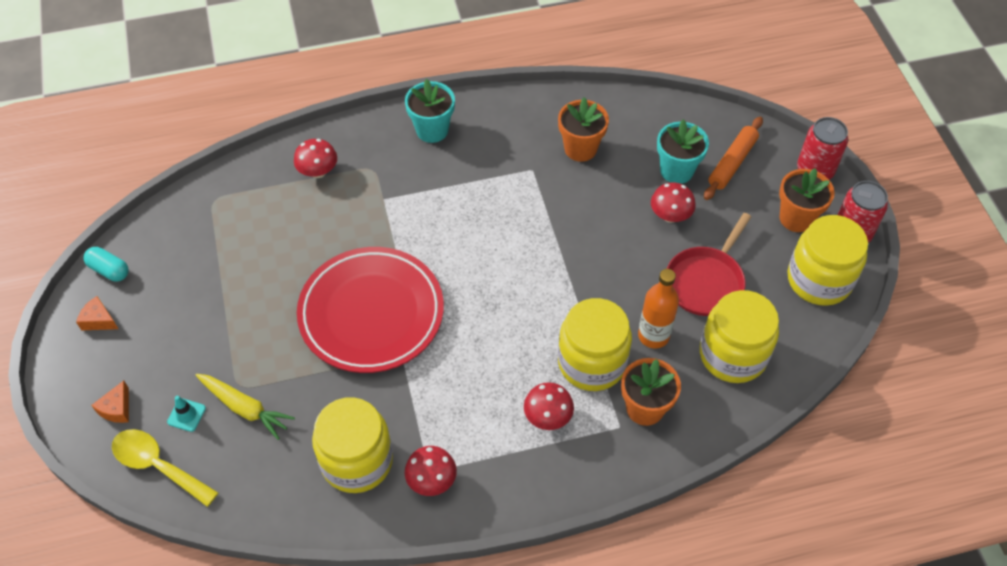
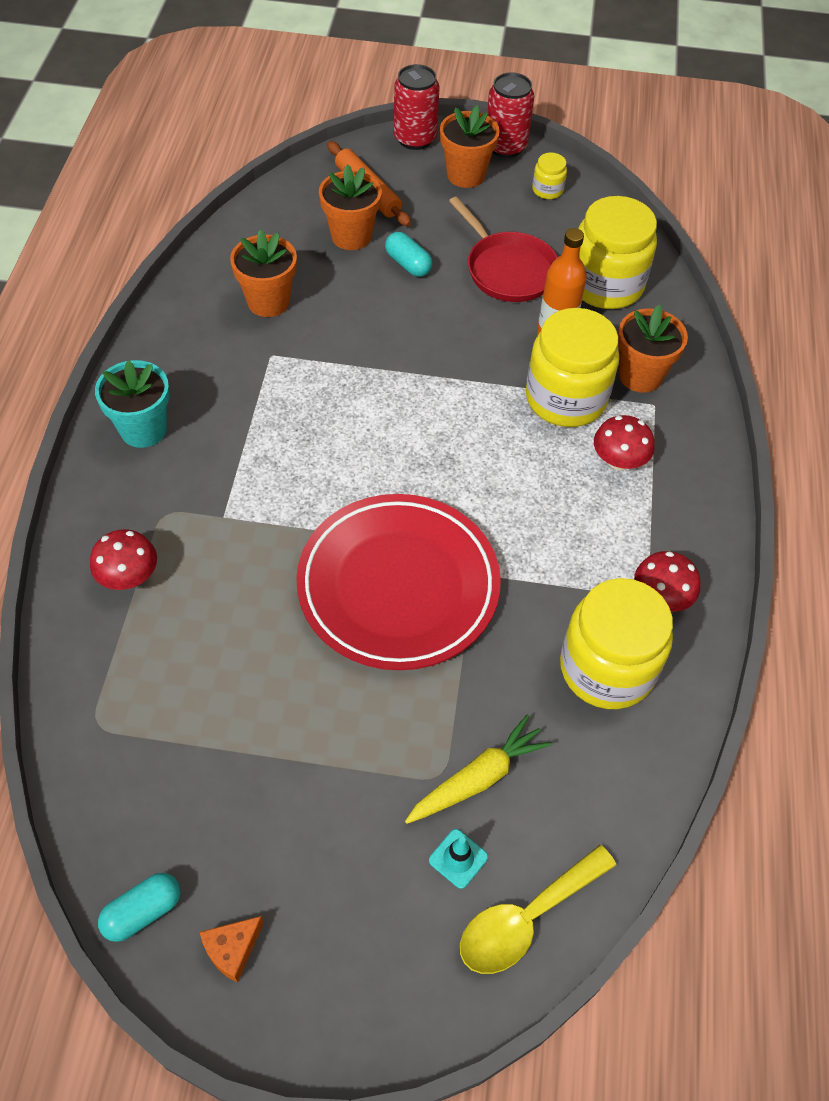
camera: 70 degrees left, 0 degrees up
orange cheese [91,381,129,423] -> none
red mushroom [651,182,696,223] -> turquoise capsule [385,232,432,277]
turquoise flower pot [657,119,709,184] -> orange flower pot [319,164,382,250]
yellow jar [787,215,868,306] -> yellow jar [532,152,567,199], size x0.44

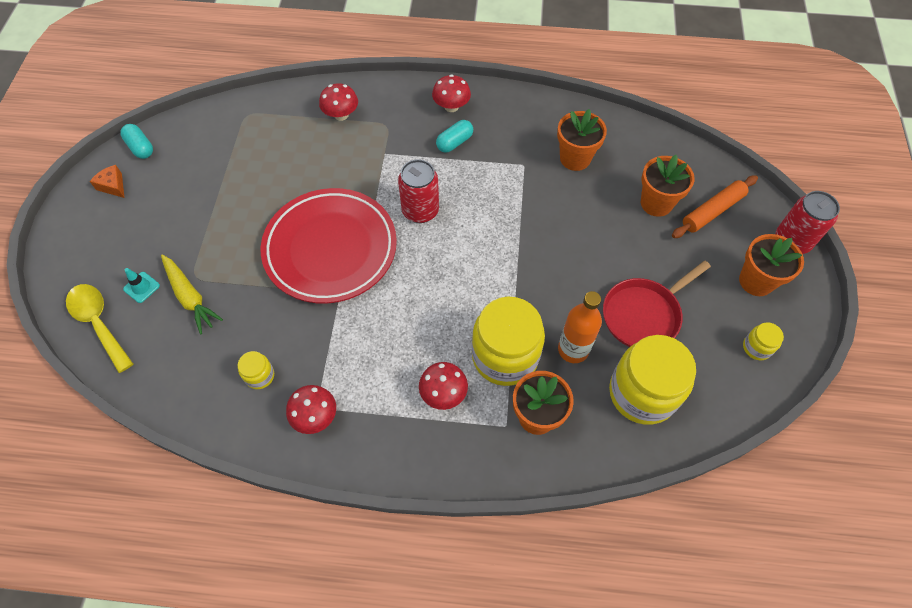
camera: 90 degrees right, 5 degrees up
turquoise flower pot [95,360,170,448] -> red mushroom [432,74,471,112]
turquoise capsule [385,232,432,277] -> turquoise capsule moved to [436,120,473,153]
red can [487,72,534,158] -> red can moved to [398,159,439,223]
yellow jar [560,578,673,709] -> yellow jar [238,351,274,389], size x0.44

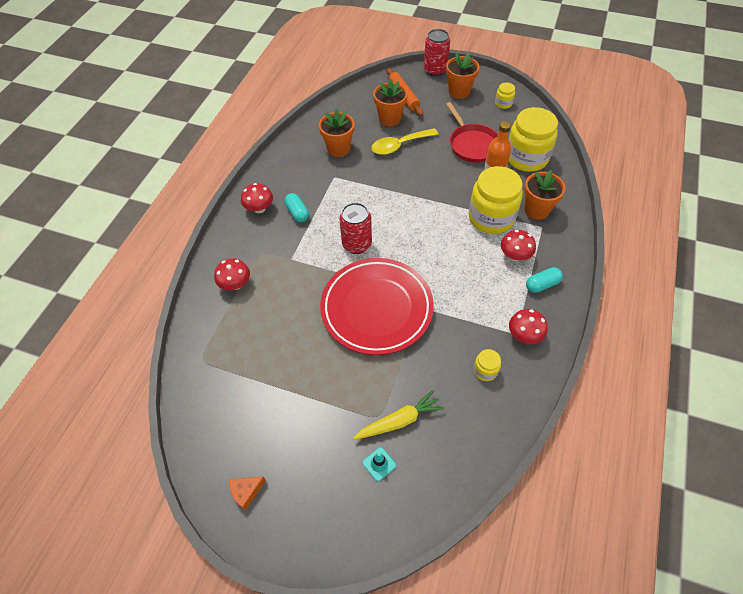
camera: 75 degrees left, 5 degrees down
yellow spoon [66,284,133,373] -> yellow spoon moved to [371,128,439,155]
turquoise capsule [120,124,153,159] -> turquoise capsule moved to [526,267,563,293]

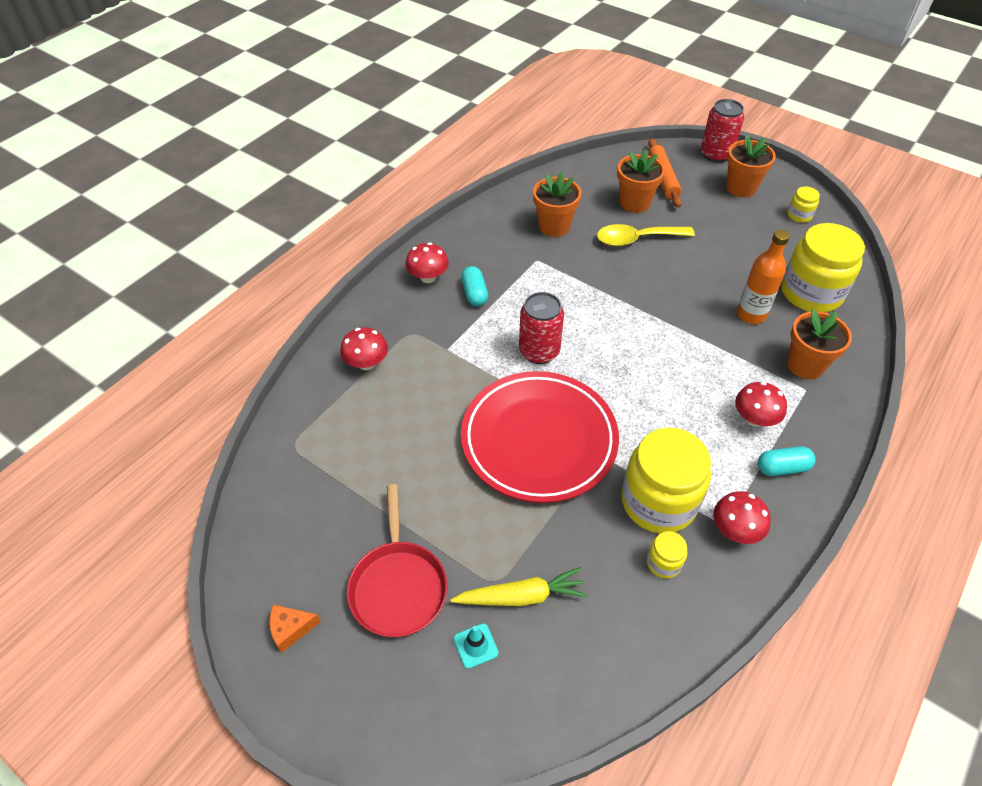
camera: 15 degrees right, 5 degrees down
red pan [446,102,498,163] -> red pan moved to [347,484,447,637]
yellow jar [469,166,523,234] -> yellow jar moved to [621,428,711,533]

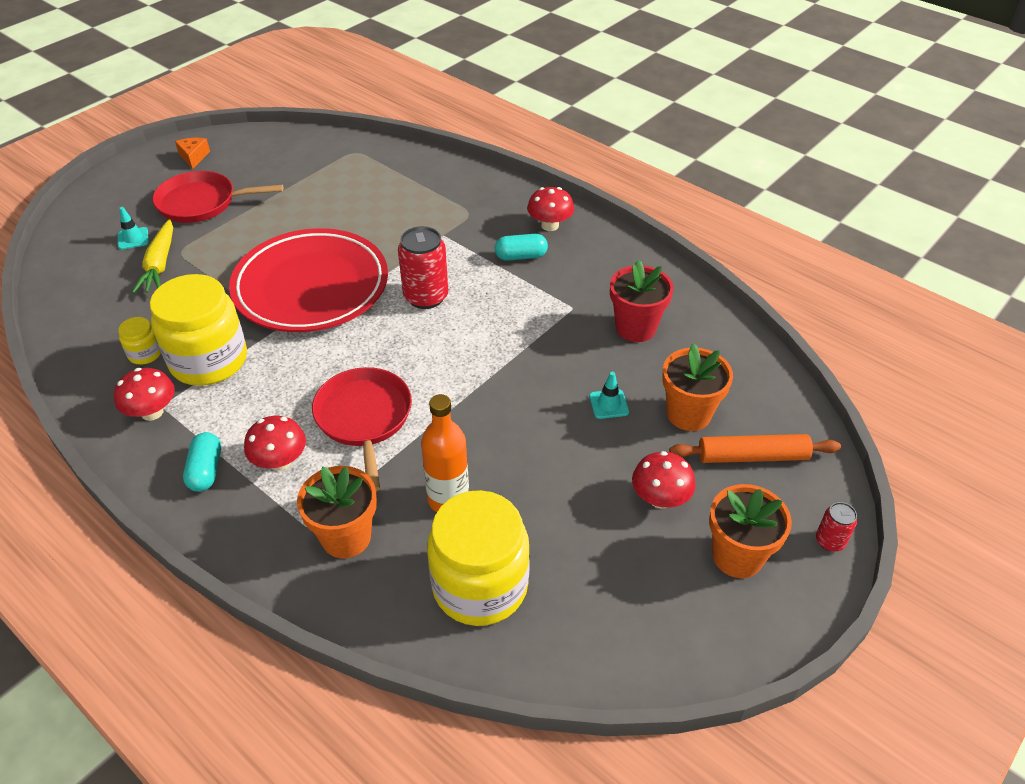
camera: 95 degrees right, 5 degrees down
red mushroom [340,327,388,370] -> red mushroom moved to [632,451,696,509]
orange flower pot [533,172,581,237] -> red flower pot [610,260,674,342]
yellow spoon [597,224,695,246] -> turquoise traffic cone [589,372,629,419]
red can [701,99,744,163] -> red can [816,502,857,552], size x0.53
yellow jar [787,186,820,223] -> none
none -> red pan [312,367,412,491]

